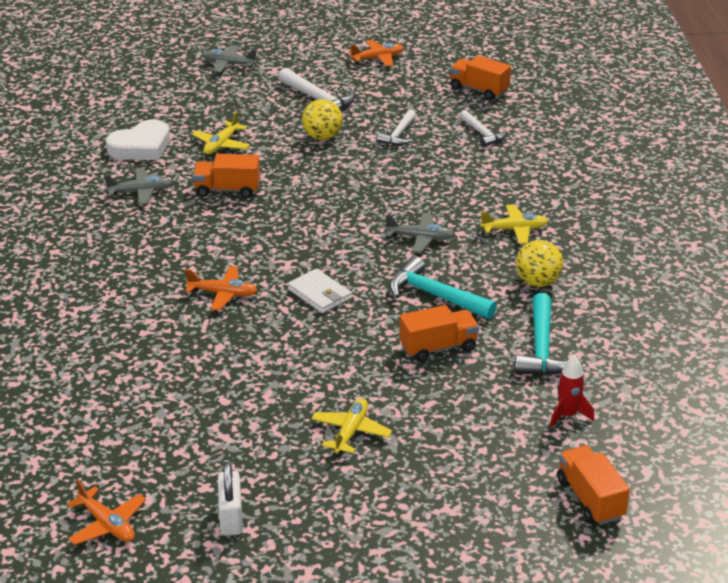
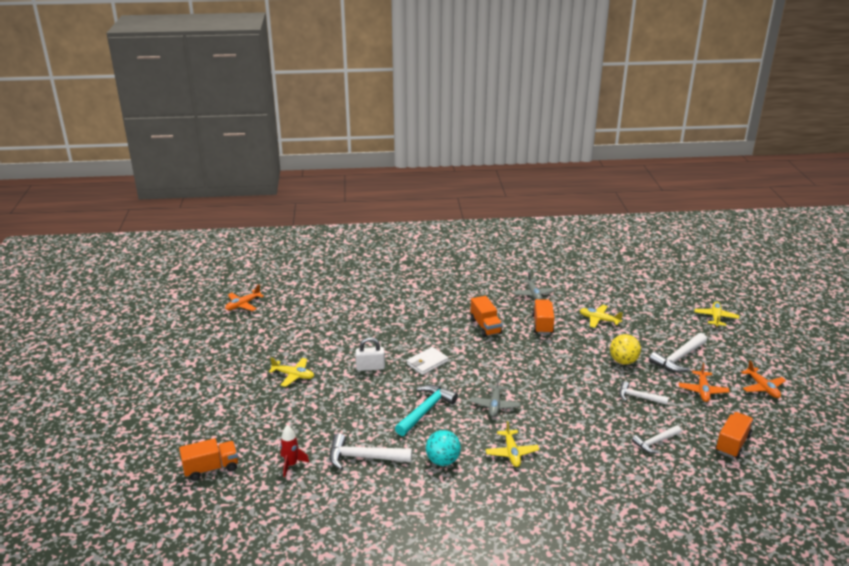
camera: 90 degrees right, 5 degrees down
white heart [106,119,170,160] -> none
orange plane [185,266,258,311] -> orange plane moved to [679,363,730,402]
grey plane [202,45,258,73] -> yellow plane [694,302,739,328]
white padlock [218,462,243,536] -> white padlock moved to [355,337,385,371]
orange truck [399,305,479,362] -> orange truck moved to [470,296,502,337]
turquoise hammer [514,293,580,375] -> white hammer [330,433,412,470]
yellow ball [516,240,563,287] -> turquoise ball [426,430,461,466]

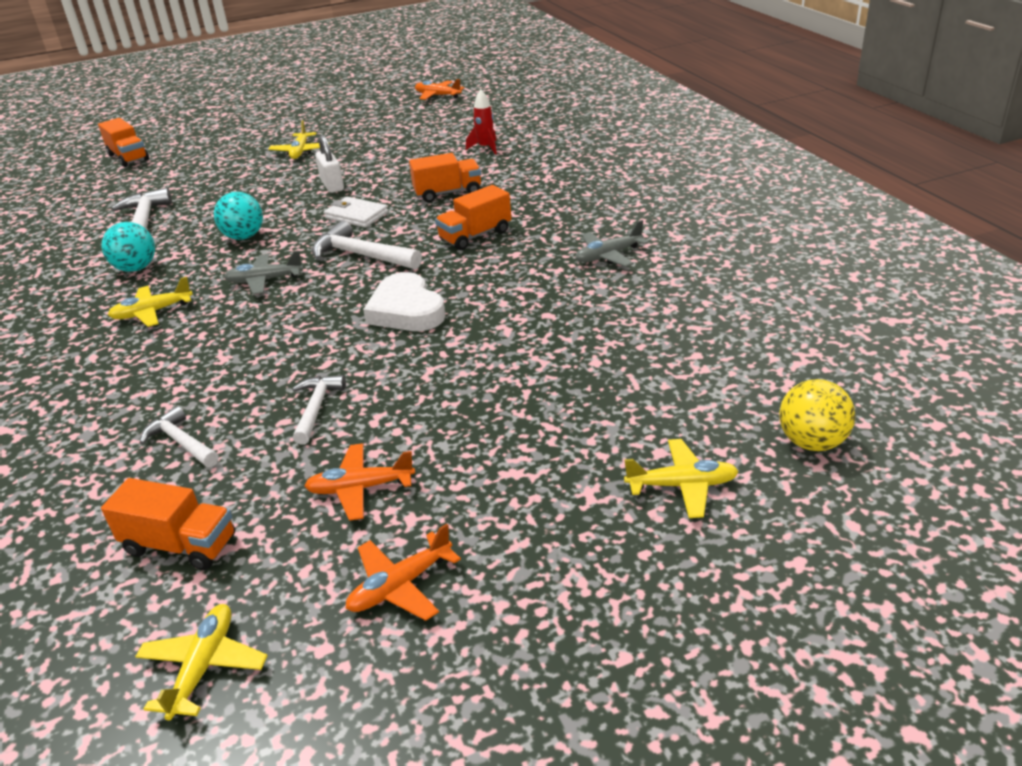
camera: 75 degrees right, 5 degrees up
red rocket [280,425,309,477] -> red rocket moved to [466,89,497,155]
turquoise hammer [395,385,458,436] -> turquoise ball [214,192,263,240]
orange truck [532,299,554,334] -> orange truck moved to [409,153,481,202]
yellow plane [580,305,623,328] -> yellow plane moved to [135,604,268,721]
yellow ball [610,334,641,365] -> yellow ball moved to [779,379,855,451]
white hammer [649,333,707,373] -> white hammer moved to [312,221,422,270]
none -> white heart [363,272,446,331]

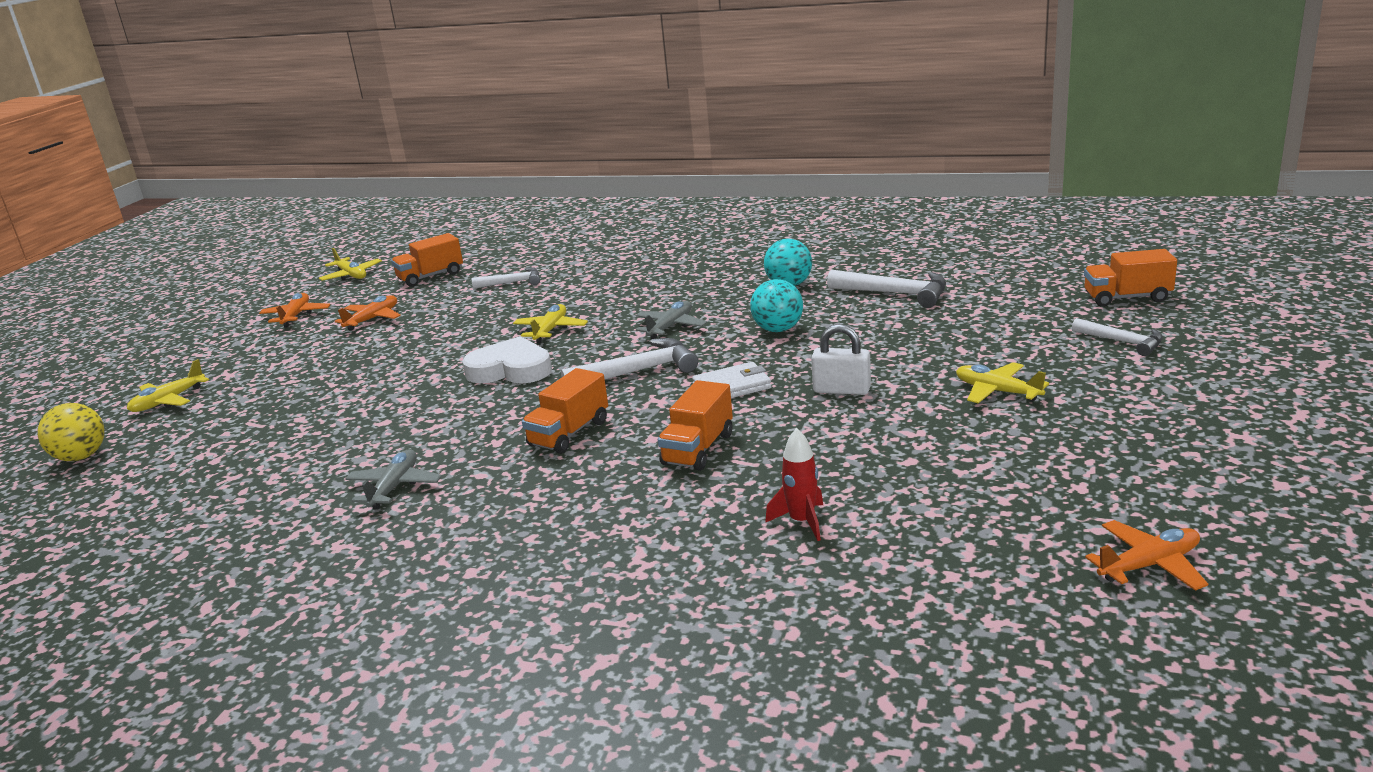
camera: 130 degrees right, 10 degrees down
yellow plane [108,277,193,327] -> yellow plane moved to [513,304,588,343]
white hammer [292,375,346,444] -> white hammer moved to [1072,318,1163,356]
orange truck [435,185,511,250] -> orange truck turned 150 degrees counterclockwise [522,368,608,454]

